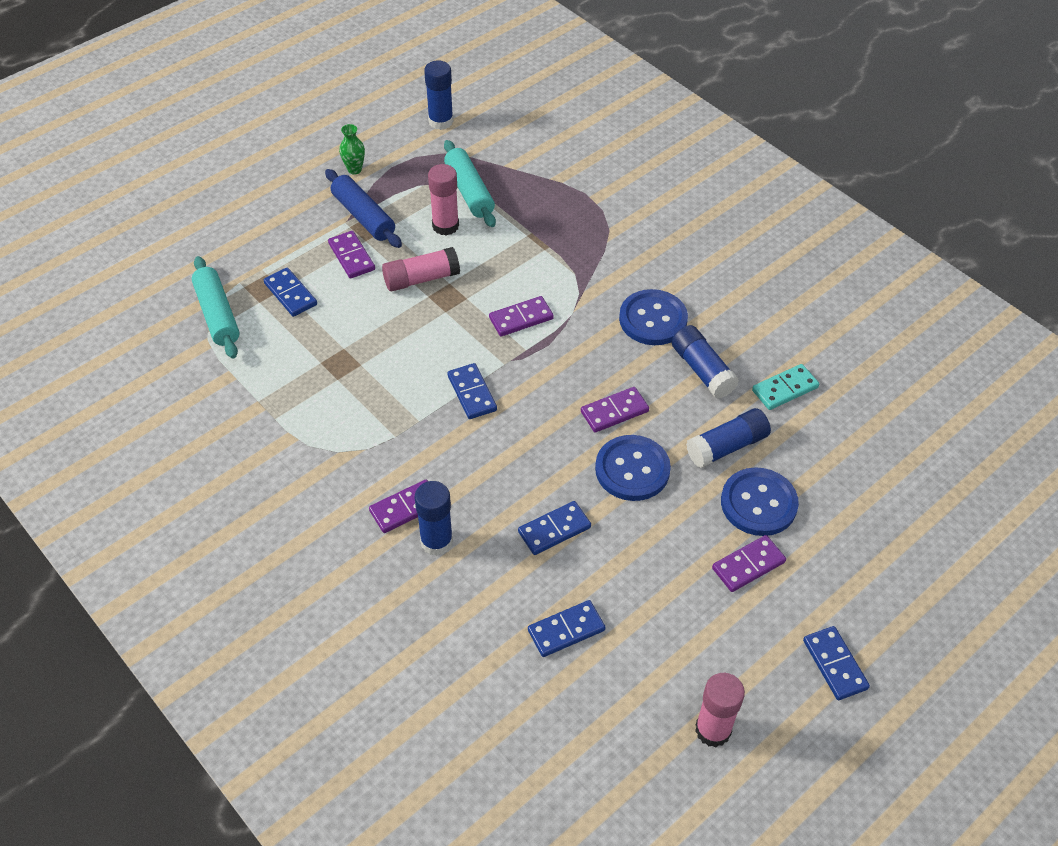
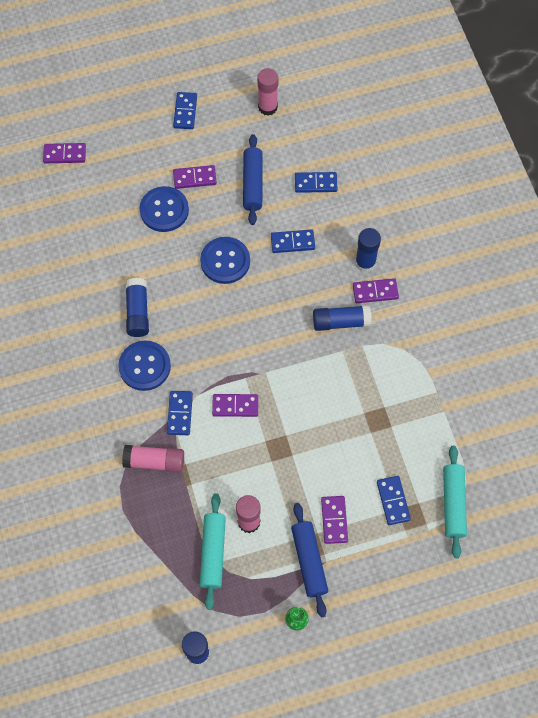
camera: 155 degrees left, 15 degrees up
pink glue stick [382,247,460,291] -> pink glue stick moved to [122,445,184,472]
blue domino [448,363,497,419] -> blue domino moved to [167,391,193,435]
purple domino [581,387,649,432] -> purple domino moved to [43,143,86,163]
blue glue stick [686,408,771,468] -> blue glue stick moved to [313,305,372,331]
turquoise domino [752,364,819,410] -> none
none -> blue rolling pin [243,134,263,225]

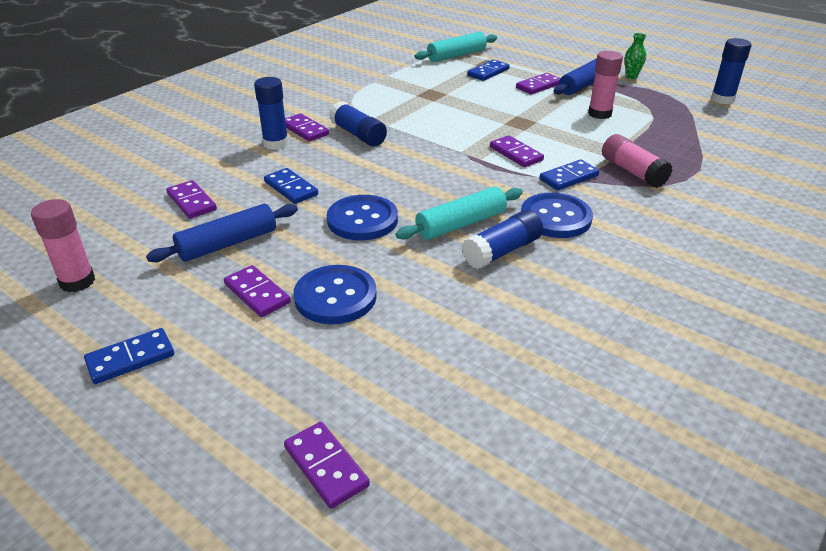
camera: 125 degrees left, 30 degrees down
turquoise rolling pin [200,493,226,610] -> turquoise rolling pin moved to [396,186,523,240]
blue domino [295,172,337,193] -> purple domino [166,180,217,219]

